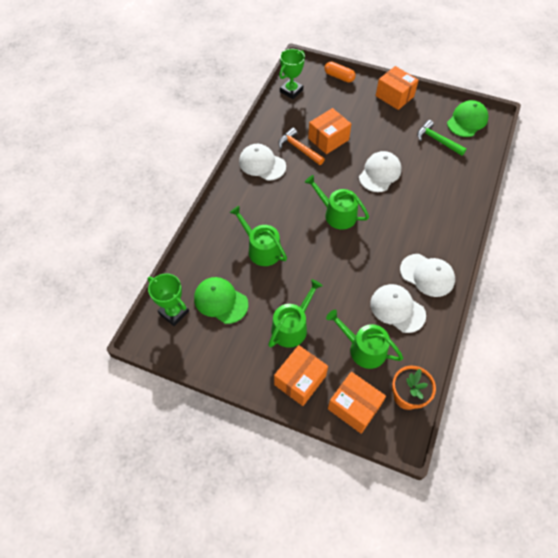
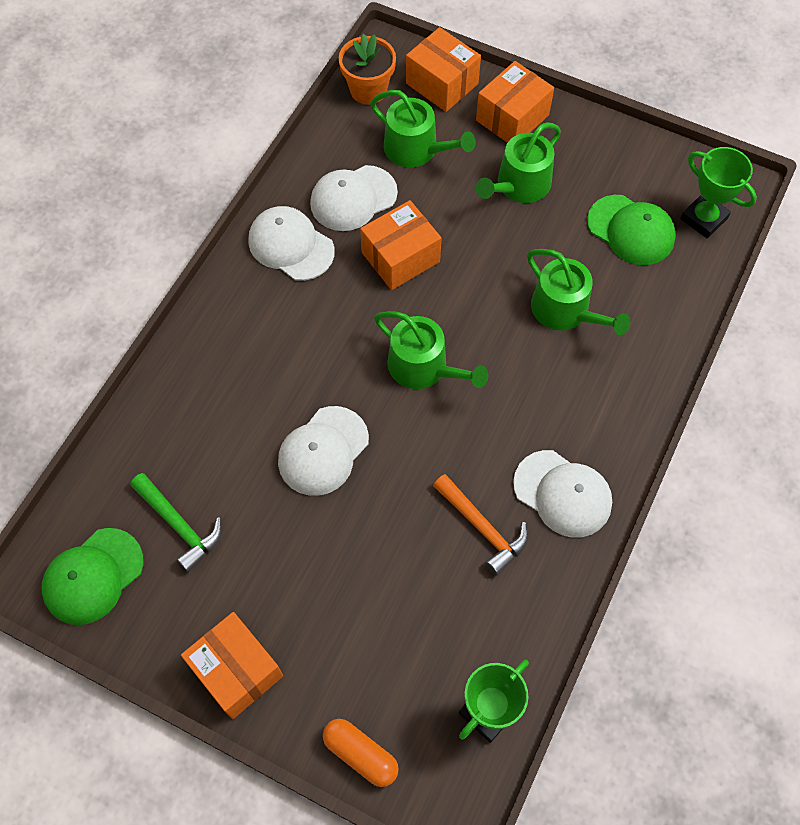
camera: 175 degrees left, 5 degrees up
orange box [308,108,351,154] -> orange box moved to [360,200,442,290]
white cap [370,284,426,333] -> white cap turned 105 degrees clockwise [310,165,398,231]

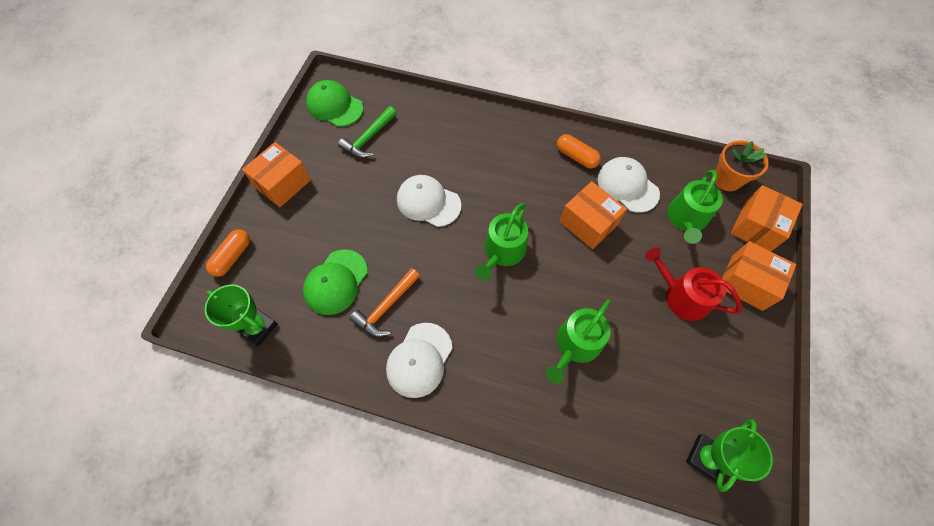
camera: 80 degrees right, 0 degrees up
white cap [248,206,335,281] -> orange capsule [557,134,601,168]
green watering can [476,122,561,203] -> red watering can [645,247,742,321]
green cap [587,195,676,265] -> green cap moved to [303,249,368,315]

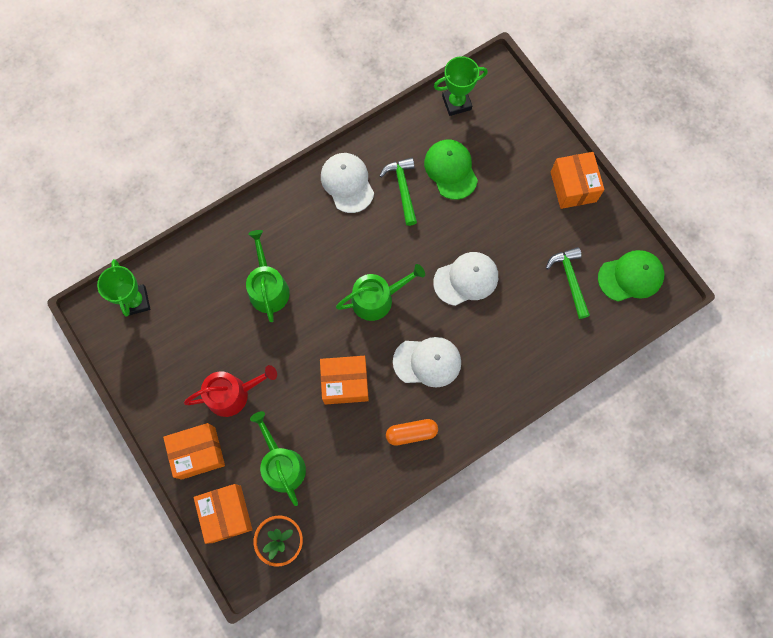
camera: 130 degrees right, 10 degrees up
orange capsule [206,229,250,277] -> none
orange hammer [350,268,420,337] -> green hammer [379,158,417,226]
green watering can [475,203,528,280] -> green watering can turned 90 degrees clockwise [336,264,425,321]
white cap [598,157,660,213] -> white cap moved to [393,337,461,387]

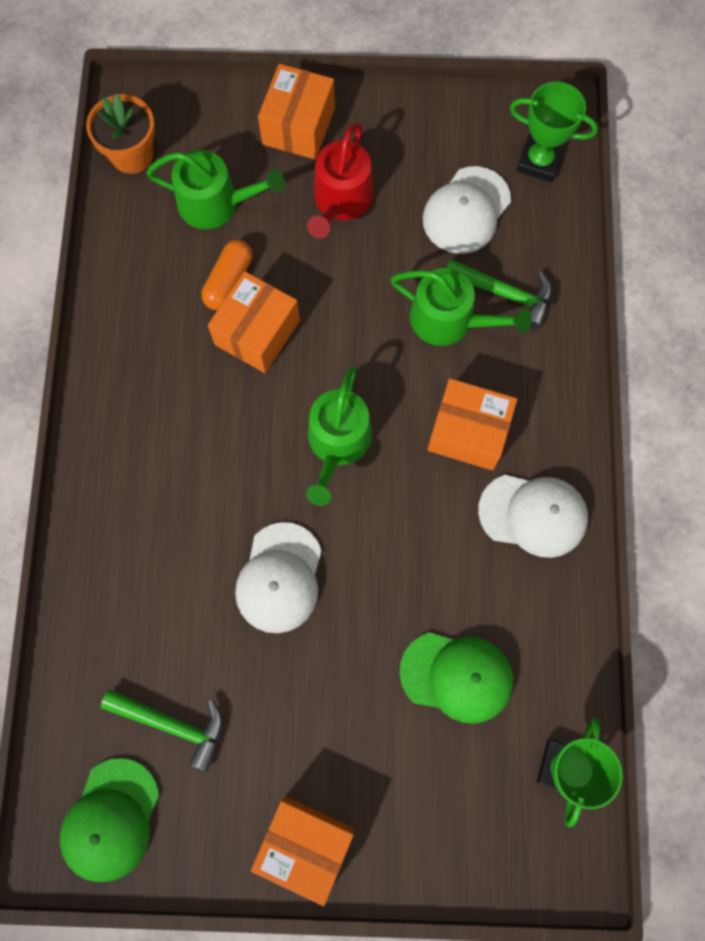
camera: 125 degrees right, 0 degrees up
orange box [194,484,252,544] -> orange box moved to [427,378,517,470]
green hammer [379,158,417,226] -> green hammer moved to [446,259,552,329]
orange capsule [386,419,438,446] -> orange capsule moved to [202,239,252,310]
white cap [393,337,461,387] -> white cap moved to [423,166,511,254]

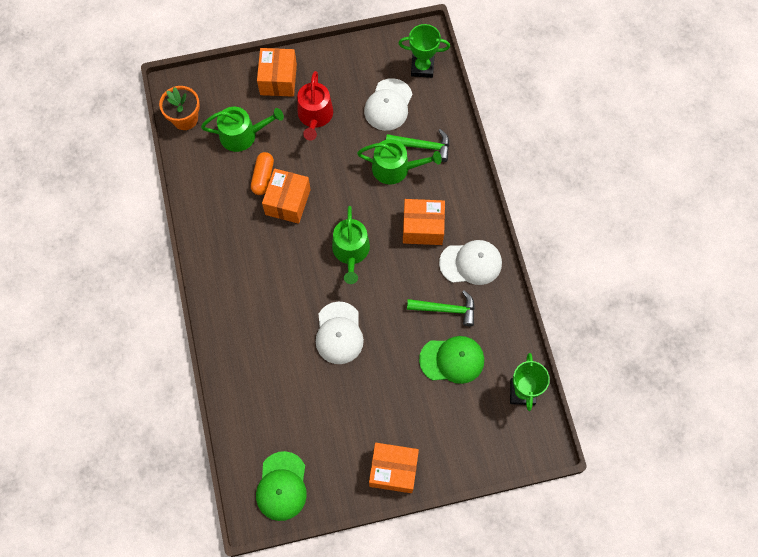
camera: 15 degrees left, 5 degrees down
green hammer [101,689,223,771] -> green hammer moved to [407,290,475,326]

